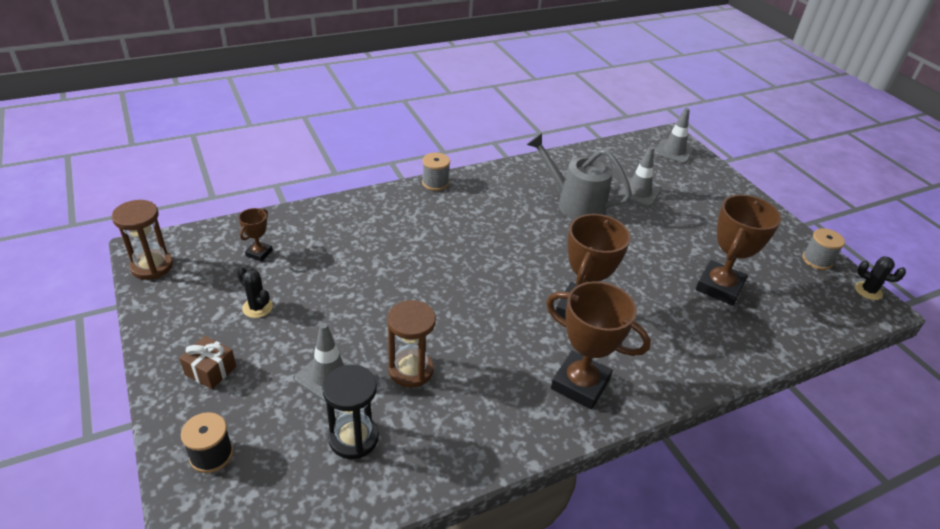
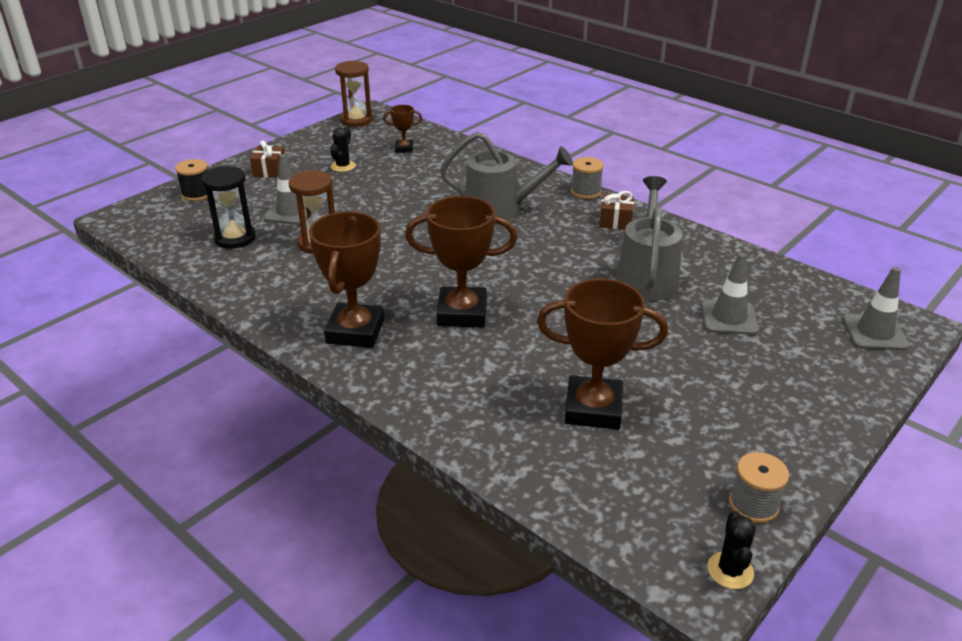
camera: 70 degrees right, 5 degrees down
none -> grey watering can [440,132,573,220]
none -> brown gift [599,191,634,230]

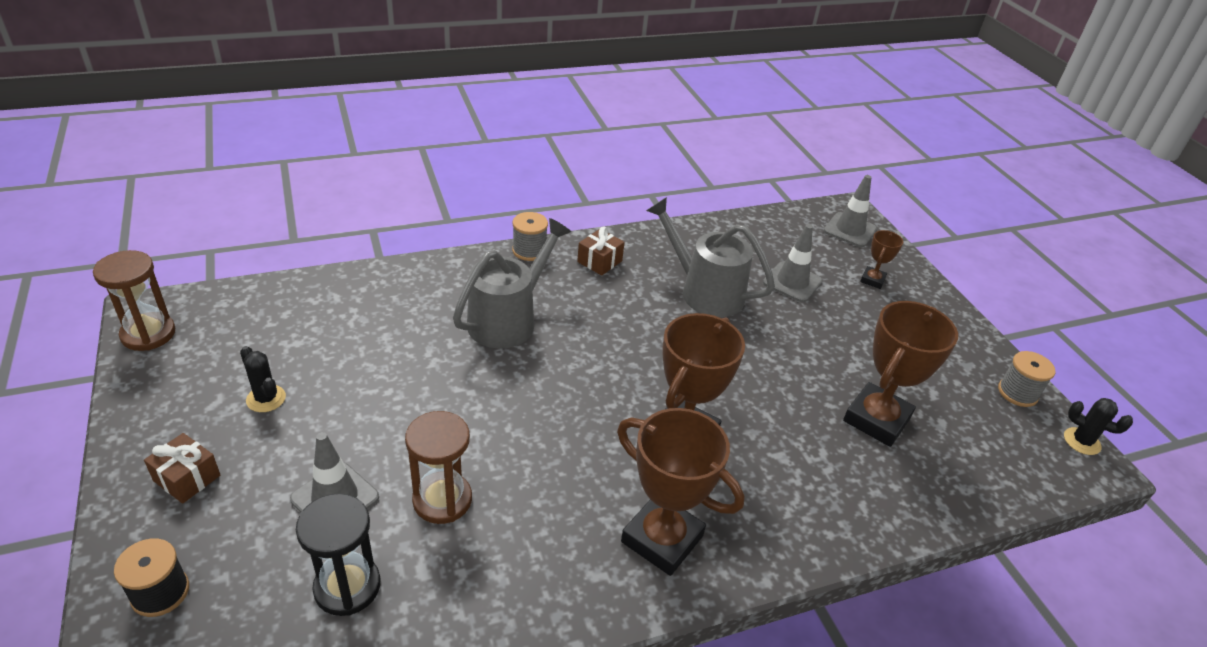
camera: 65 degrees left, 5 degrees up
brown trophy [383,105,422,153] -> brown trophy moved to [860,230,903,289]

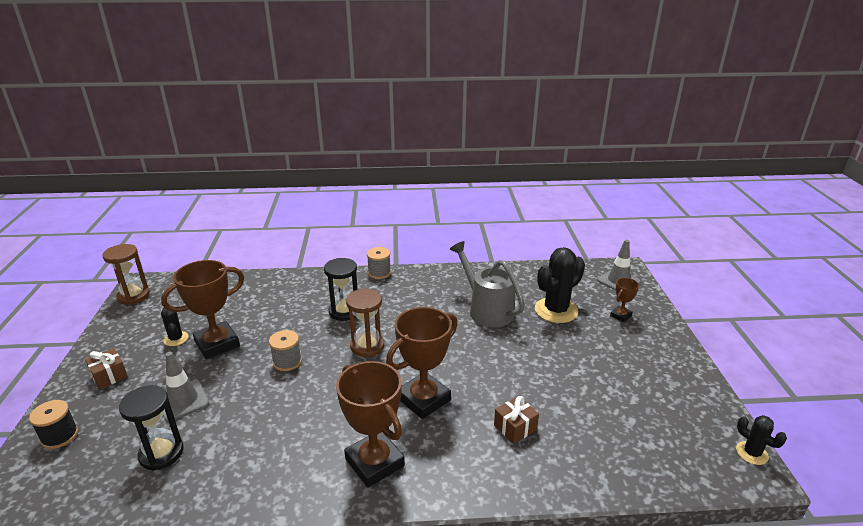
camera: 20 degrees right, 10 degrees down
brown hourglass [405,411,472,524] -> brown hourglass moved to [346,289,384,357]
grey watering can [453,218,571,349] -> black hourglass [324,258,358,321]
brown gift [577,227,625,276] -> brown gift moved to [494,396,539,444]
grey traffic cone [763,224,822,302] -> black cactus [535,247,585,323]
brown trophy [843,301,958,447] -> brown trophy moved to [161,260,244,359]
grey spool [998,351,1055,407] -> grey spool moved to [269,330,302,371]

